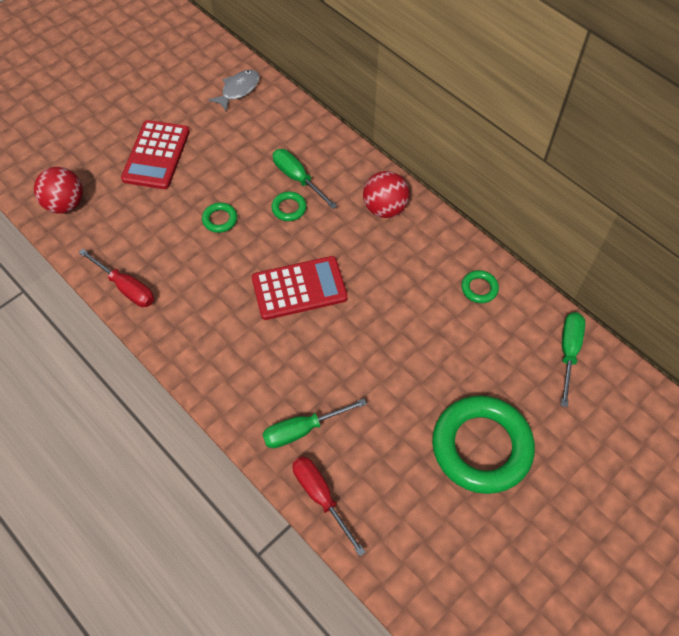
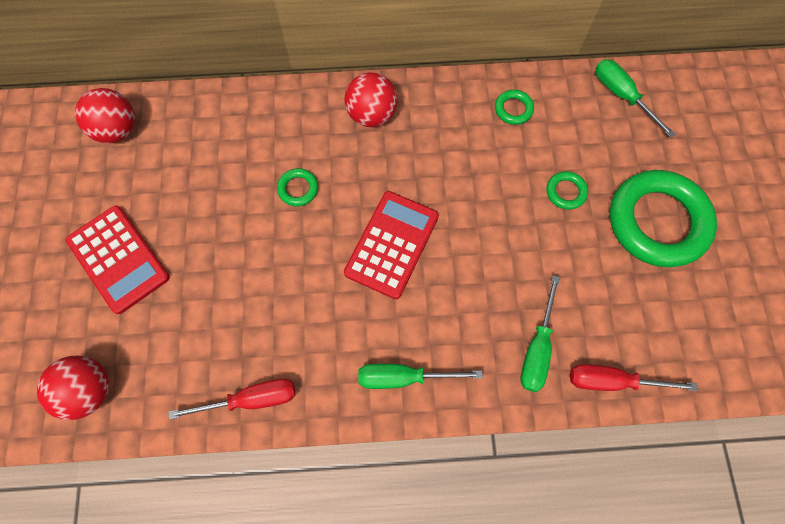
camera: 50 degrees left, 10 degrees up
green ring [202,203,237,233] -> green ring moved to [547,171,588,210]
grey fish [208,70,260,111] -> red ball [75,88,135,143]
green screwdriver [272,149,337,209] -> green screwdriver moved to [358,364,483,389]

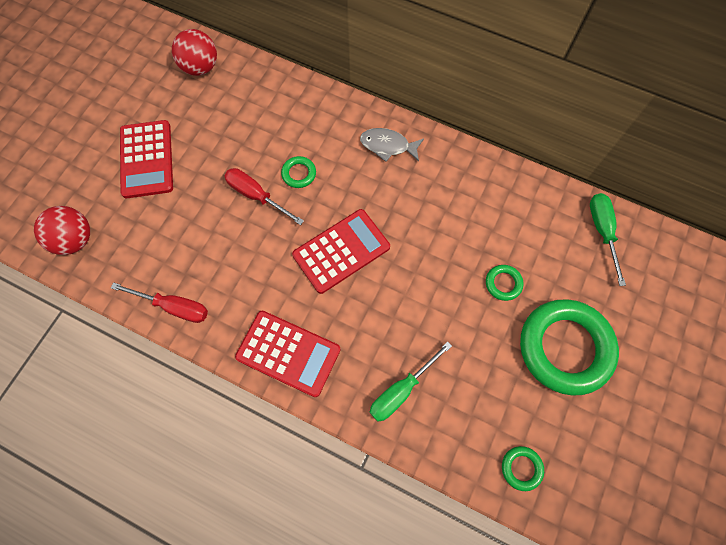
camera: 30 degrees right, 0 degrees up
red ball [344,72,397,127] -> grey fish [360,128,424,162]
green screwdriver [358,364,483,389] -> red calculator [235,311,340,397]
green ring [495,90,534,125] -> green ring moved to [502,446,544,491]
red screwdriver [570,364,698,391] -> red screwdriver moved to [224,168,304,225]

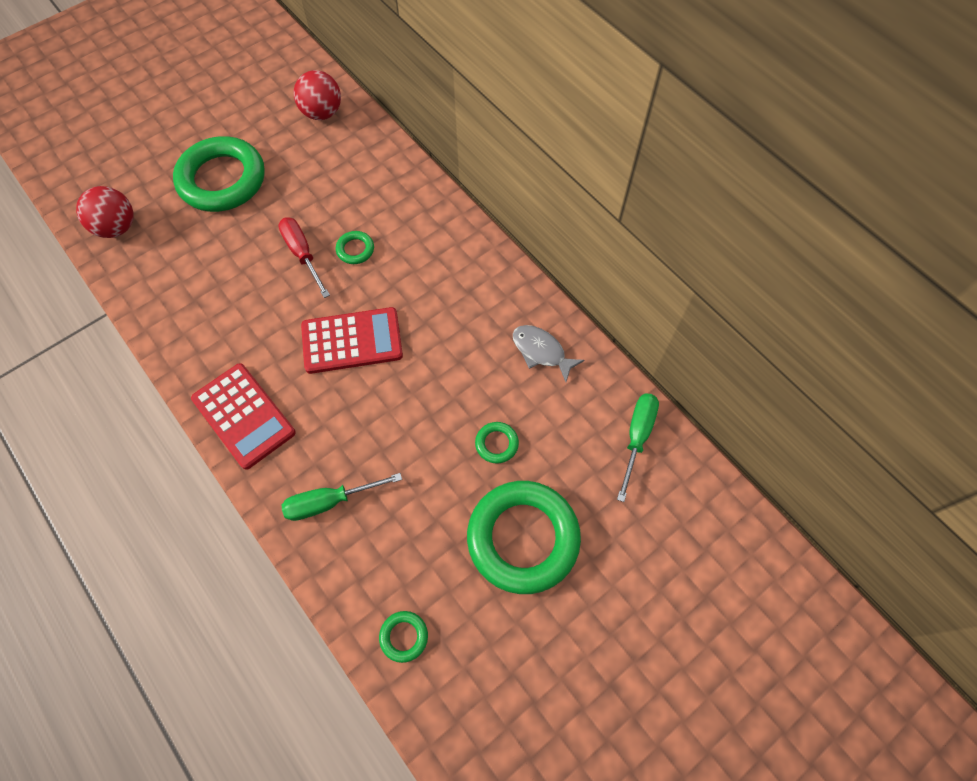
camera: 25 degrees right, 5 degrees down
red screwdriver [111,282,208,323] -> none
red calculator [120,120,173,198] -> green ring [173,136,265,212]
grey fish [360,128,424,162] -> grey fish moved to [513,325,585,382]

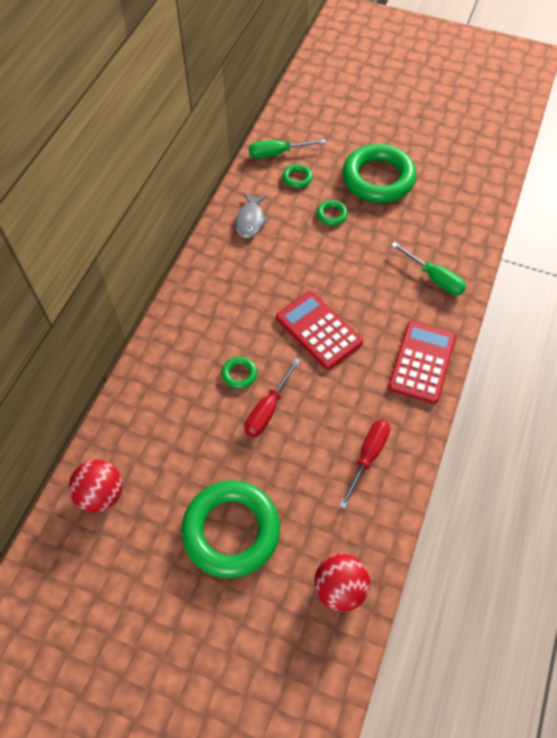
camera: 120 degrees left, 5 degrees down
green ring [379,611,428,663] -> green ring moved to [283,164,313,188]
none -> red screwdriver [339,419,390,509]

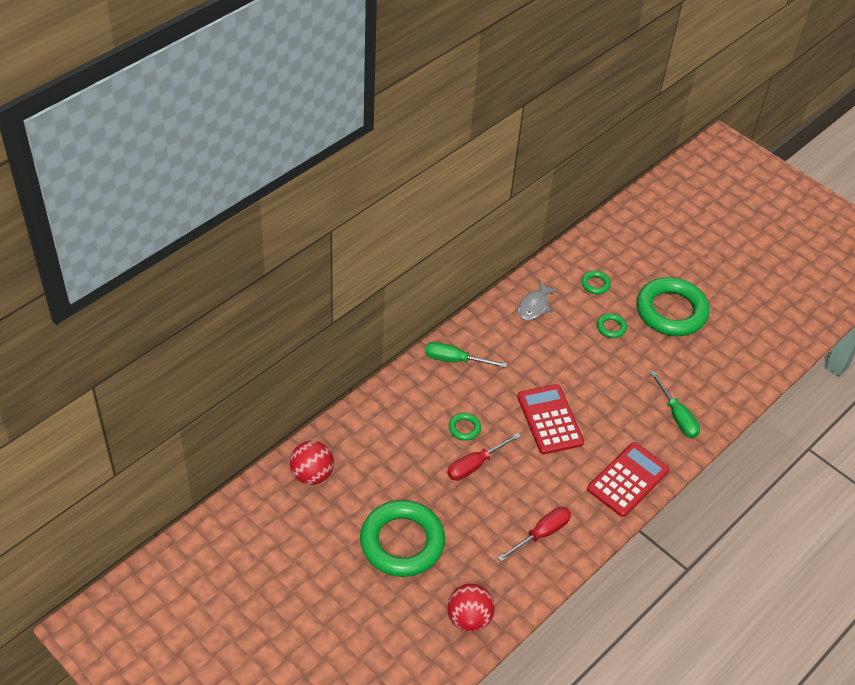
camera: 20 degrees right, 10 degrees down
green screwdriver [249,139,326,159] -> green screwdriver moved to [425,342,507,368]

